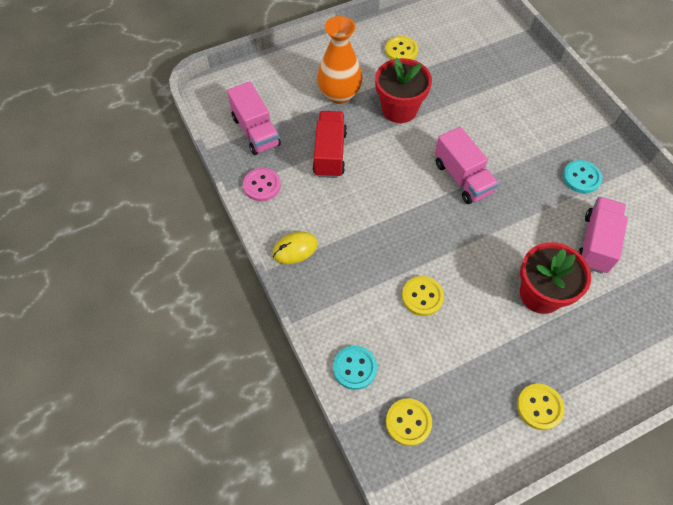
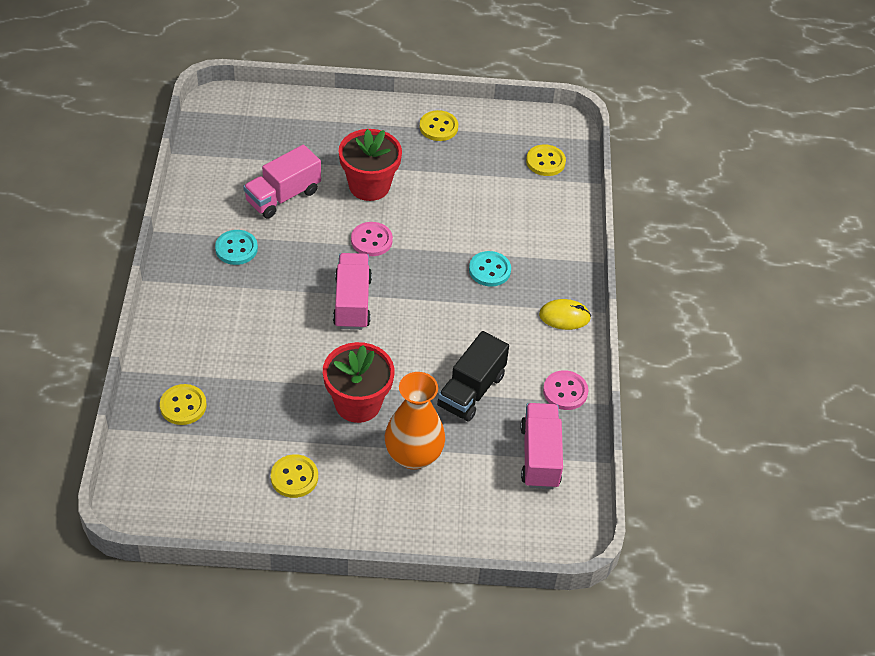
camera: 155 degrees left, 10 degrees down
red truck [313,111,347,178] -> black truck [437,331,509,422]
turquoise button [333,346,377,390] -> turquoise button moved to [469,251,511,287]
yellow button [402,276,444,316] -> yellow button moved to [160,384,207,425]
none -> pink button [351,222,393,256]

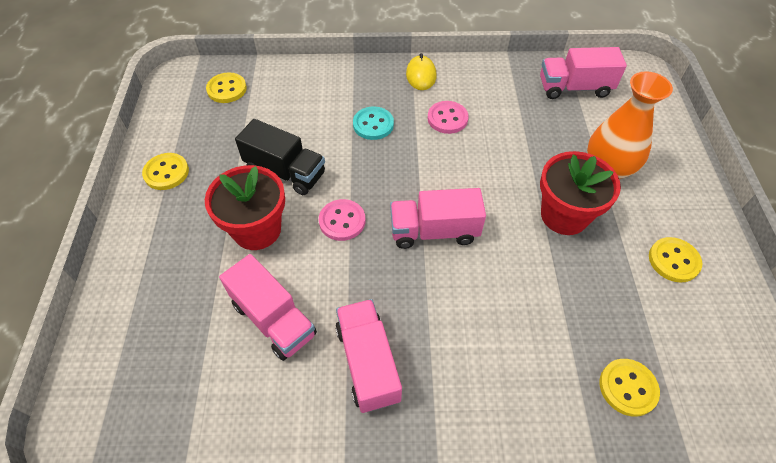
camera: 90 degrees left, 5 degrees up
turquoise button [215,230,258,265] -> pink truck [336,299,402,413]
black truck [437,331,509,422] -> black truck moved to [235,119,325,195]
pink button [543,370,588,410] -> pink button moved to [428,101,469,134]

